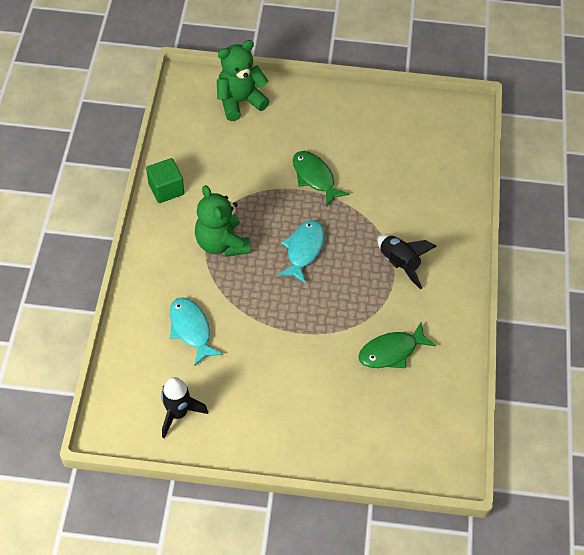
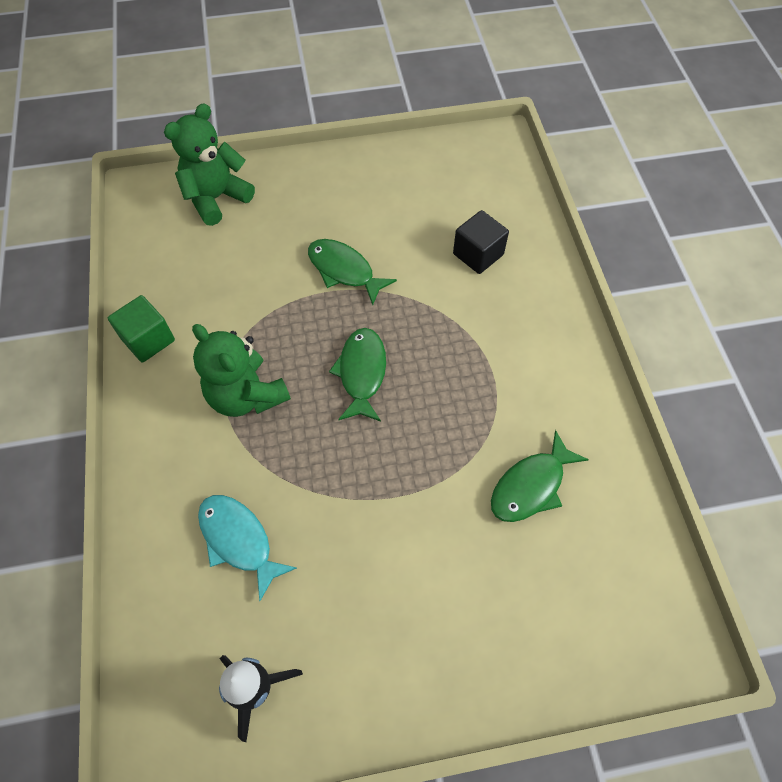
camera: 15 degrees left, 5 degrees up
turquoise fish [278,220,325,284] -> green fish [329,328,386,422]
black rocket [377,235,437,289] -> none
none -> black cube [453,210,509,274]

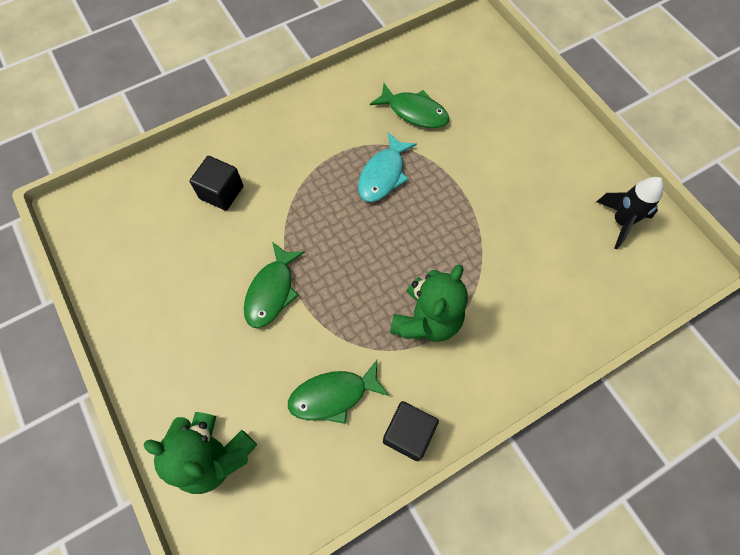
camera: 110 degrees left, 5 degrees up
green cube [108,295,175,362] -> black cube [383,401,439,461]
turquoise fish [198,495,297,601] -> turquoise fish moved to [358,132,417,202]
green fish [329,328,386,422] -> green fish moved to [288,360,390,424]

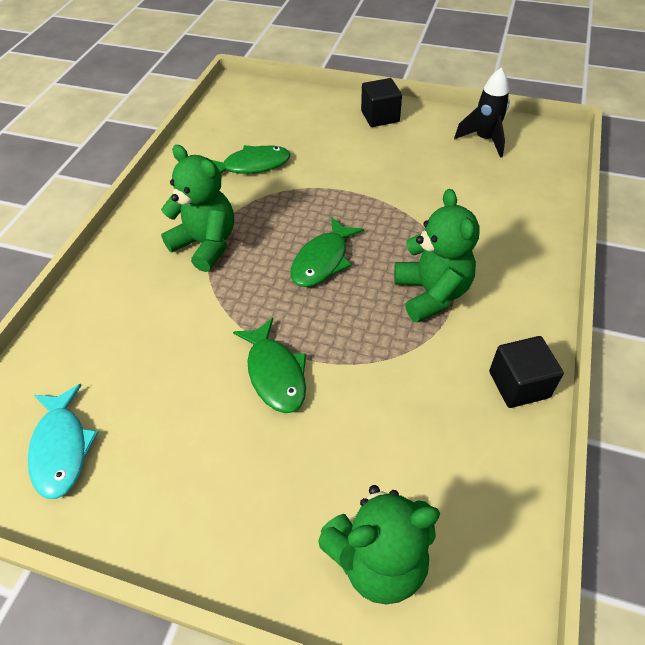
camera: 40 degrees left, 15 degrees down
black cube [190,156,243,211] -> black cube moved to [361,78,402,127]
green fish [288,360,390,424] -> green fish moved to [290,217,364,287]
turquoise fish [358,132,417,202] -> turquoise fish moved to [28,384,98,499]
none -> green teddy bear [161,145,234,272]

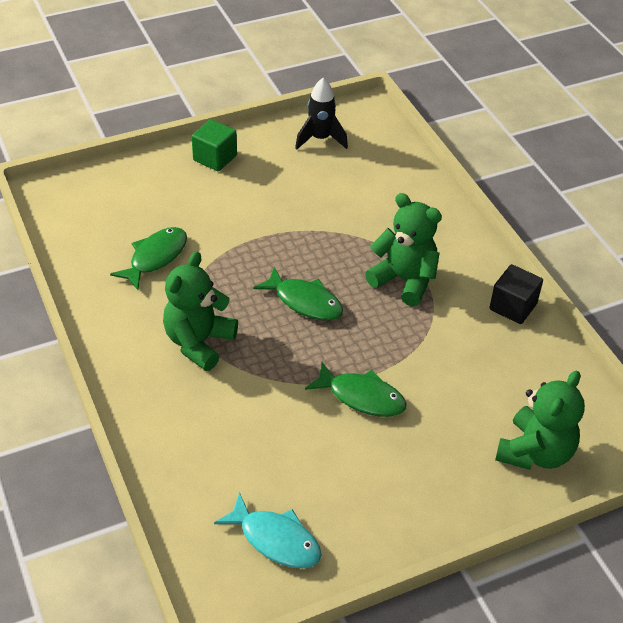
camera: 45 degrees left, 5 degrees down
green teddy bear [161,145,234,272] -> green teddy bear turned 60 degrees counterclockwise [163,251,238,371]
green fish [290,217,364,287] -> green fish turned 45 degrees counterclockwise [253,267,343,321]
black cube [361,78,402,127] -> green cube [192,119,237,171]

